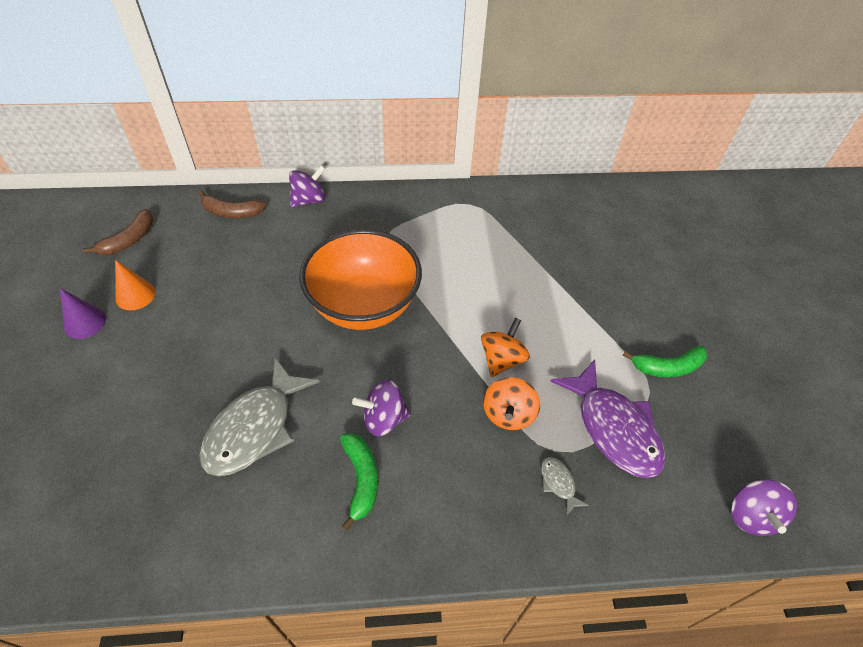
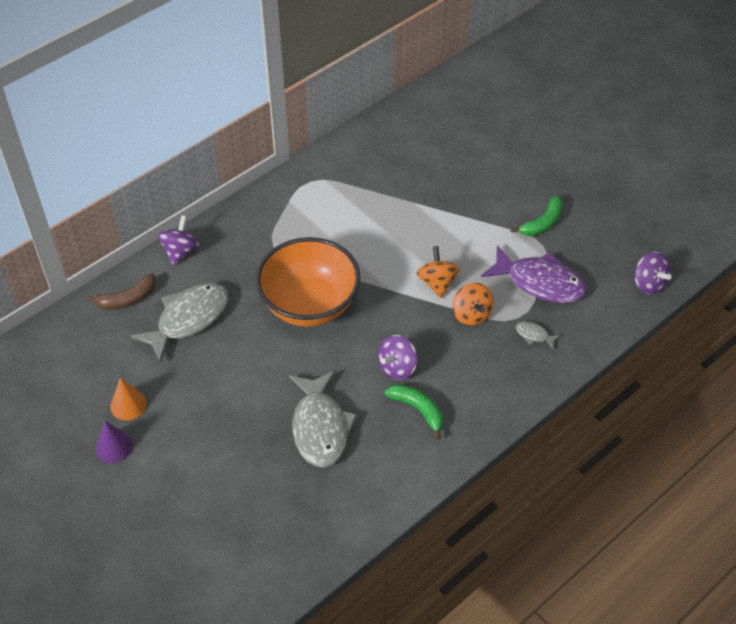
camera: 35 degrees left, 0 degrees up
brown banana [83,209,153,255] -> none
none -> grey fish [130,283,228,363]

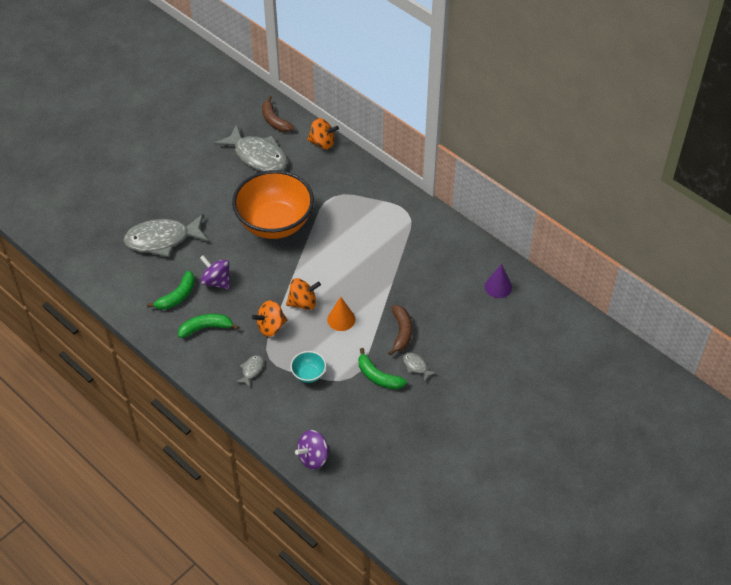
camera: 85 degrees right, 0 degrees up
purple cone [95,421,133,463] -> purple cone moved to [485,264,512,298]
orange cone [110,378,147,421] -> orange cone moved to [327,297,355,331]
purple spinning top [158,215,200,266] -> orange spinning top [307,118,339,149]
purple fish [481,245,587,303] -> turquoise bowl [290,351,326,383]
none -> green banana [178,314,239,338]
none -> brown banana [388,305,412,356]
none -> grey fish [403,353,436,381]

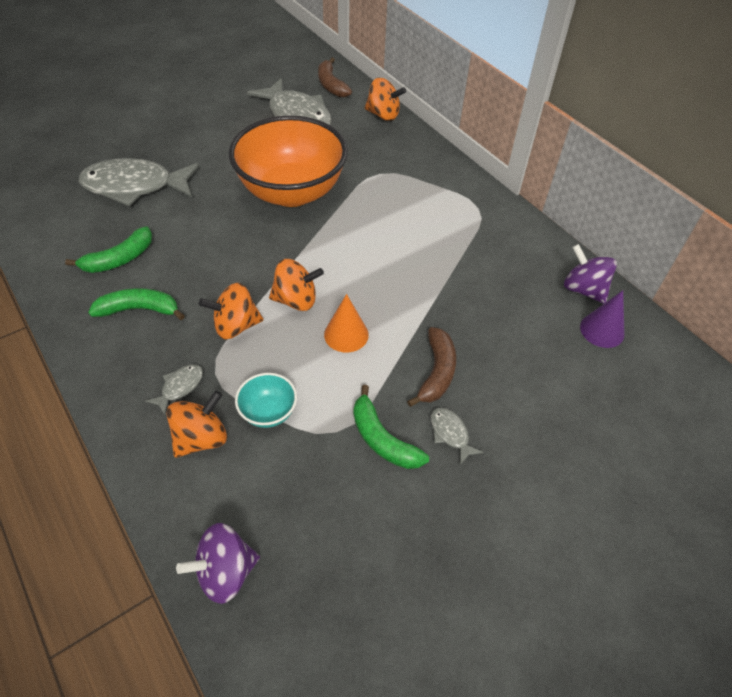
camera: 10 degrees right, 0 degrees up
purple spinning top [200,255,230,289] -> purple spinning top moved to [564,244,617,304]
none -> orange spinning top [166,390,227,458]

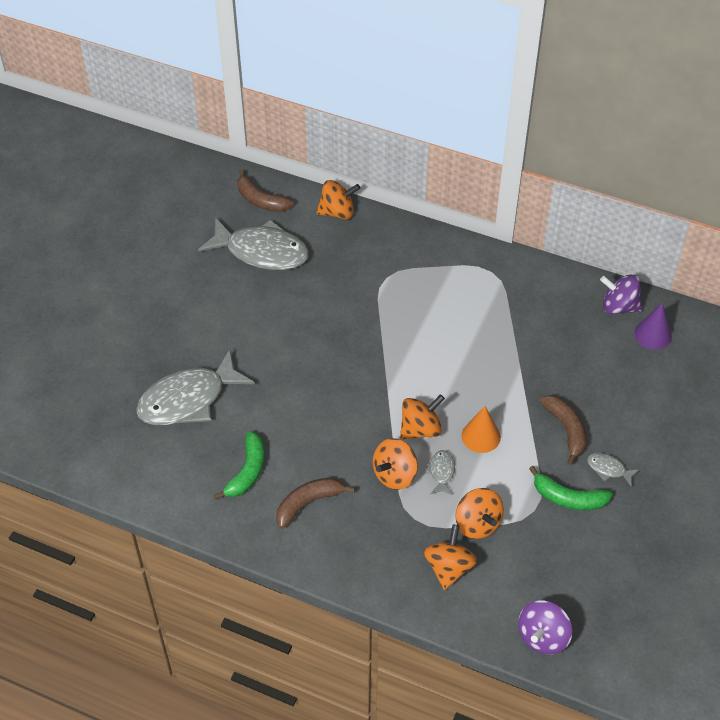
camera: 30 degrees left, 0 degrees up
green banana [88,288,185,320] -> brown banana [276,478,355,529]
grey fish [145,364,203,415] -> grey fish moved to [425,450,455,495]
orange bowl [229,116,348,207] -> none
turquoise bowl [235,373,297,428] -> orange spinning top [455,488,504,539]

